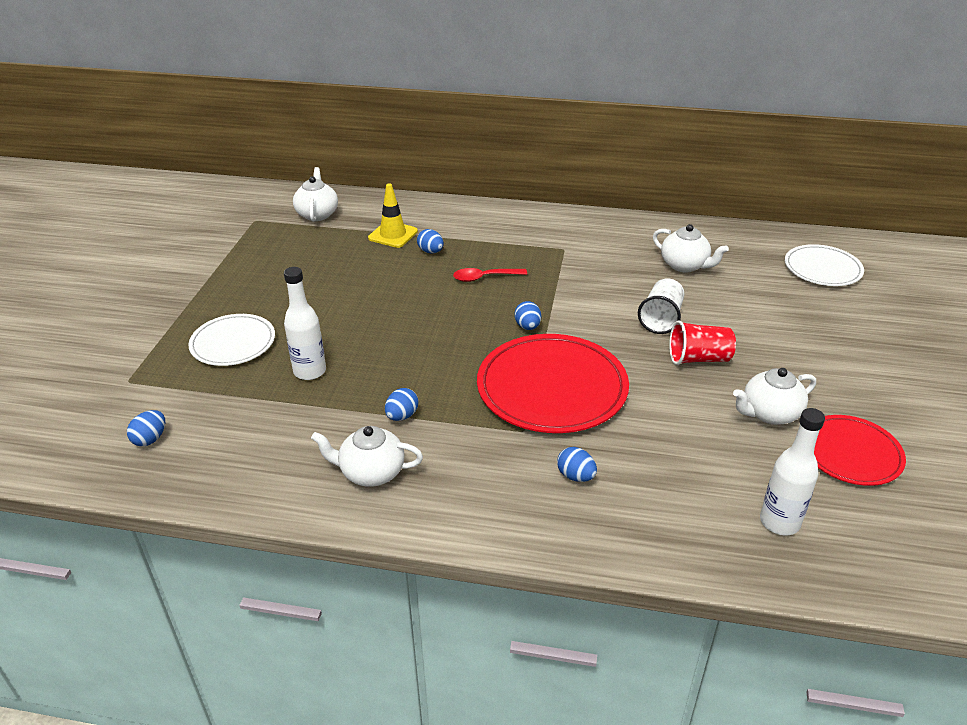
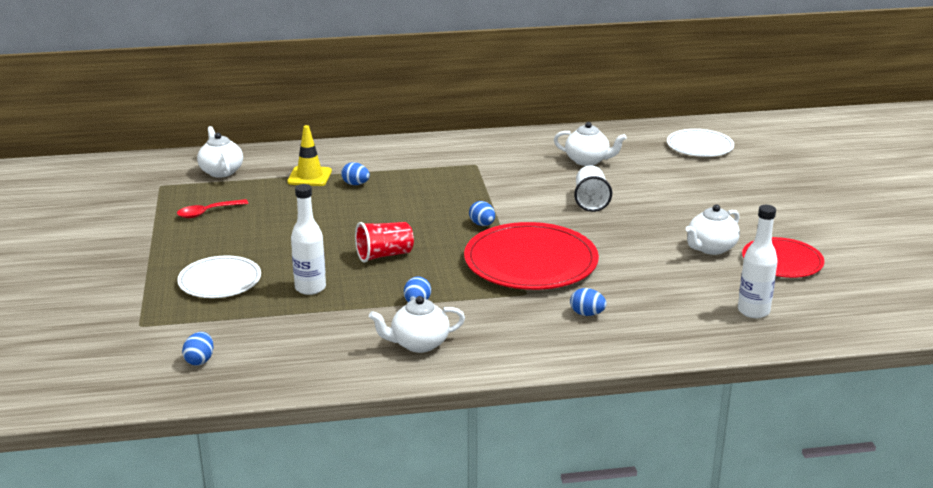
camera: 20 degrees left, 10 degrees down
red spoon [453,268,527,282] -> red spoon moved to [177,199,249,218]
red cup [669,320,736,365] -> red cup moved to [355,222,414,263]

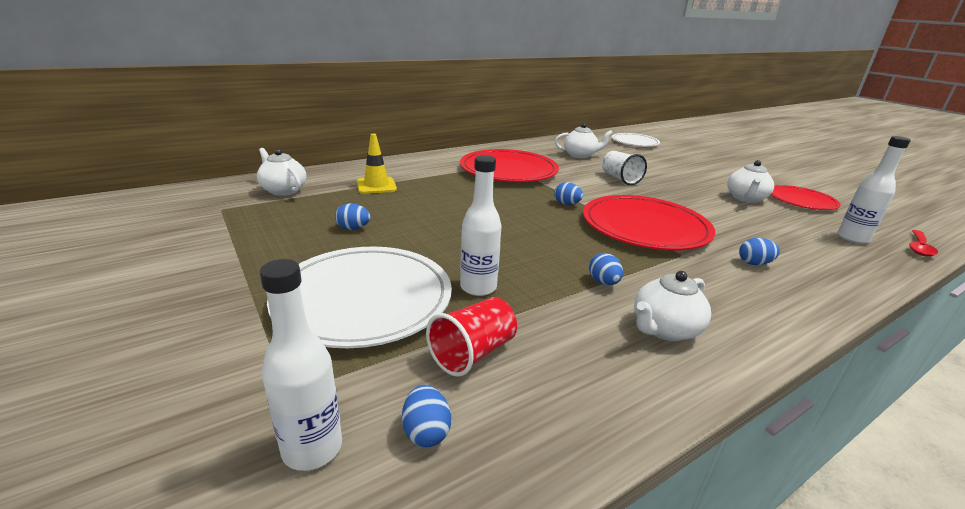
camera: 25 degrees left, 0 degrees up
red spoon [177,199,249,218] -> red spoon moved to [909,230,938,256]
white plate [177,255,261,298] -> white plate [267,247,452,348], size x1.67
blue egg [341,162,370,185] -> blue egg moved to [335,204,371,230]
red cup [355,222,414,263] -> red cup moved to [426,297,517,377]
none -> white bottle [259,259,342,471]
none -> red plate [460,149,559,182]

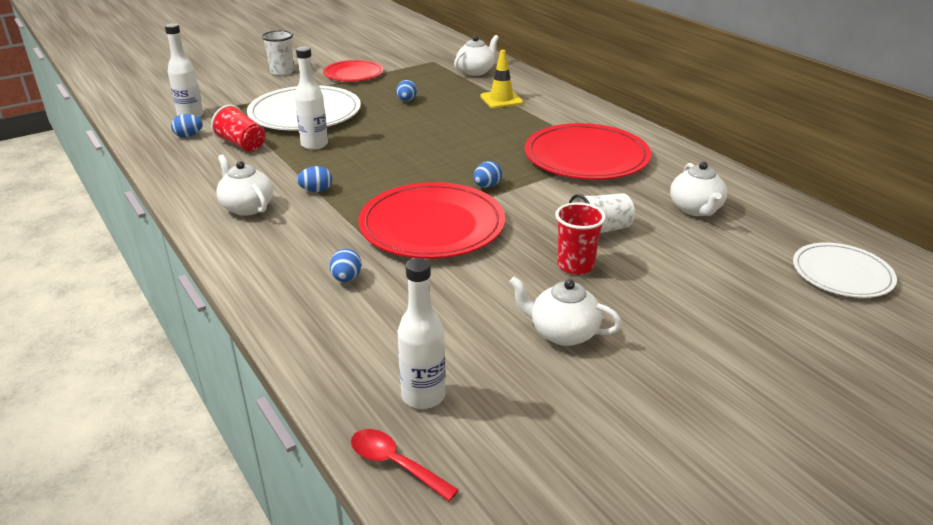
camera: 90 degrees right, 5 degrees up
red plate [771,185,841,210] -> red plate moved to [323,60,384,82]
none -> white cup [262,30,294,76]
none -> red cup [555,202,606,275]

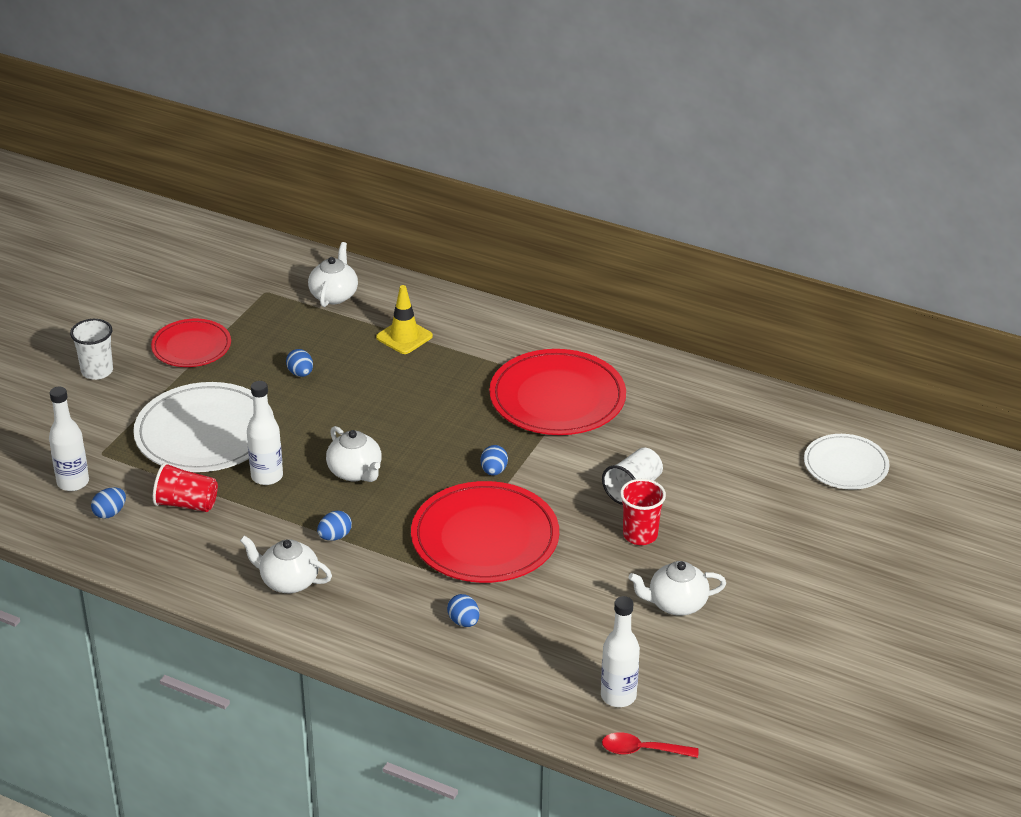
camera: 30 degrees left, 5 degrees up
white teapot [670,162,727,216] -> white teapot moved to [326,426,382,482]

